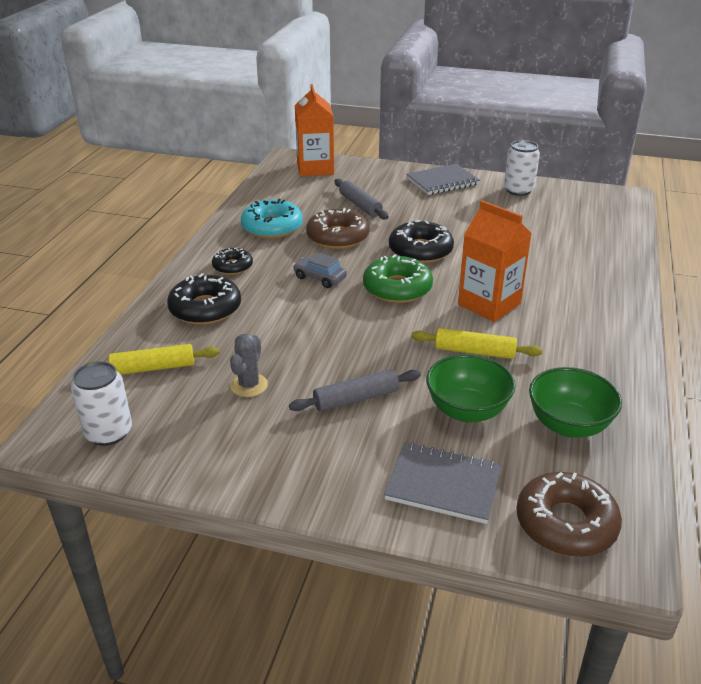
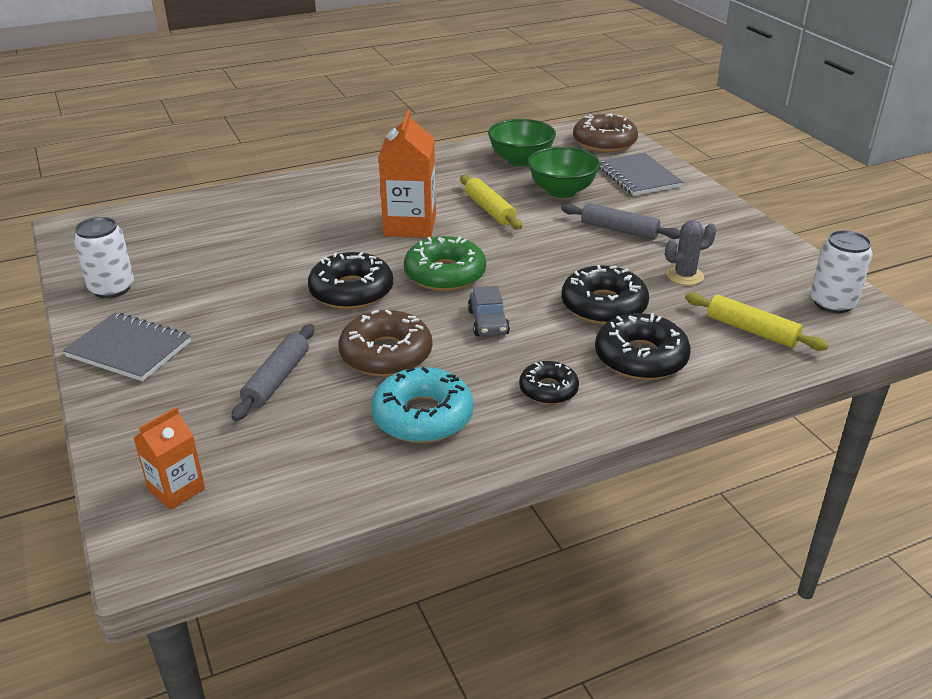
camera: 130 degrees left, 0 degrees up
orange carton [295,84,334,176] -> orange carton [133,407,205,510], size x0.57
none -> black donut [561,265,649,325]

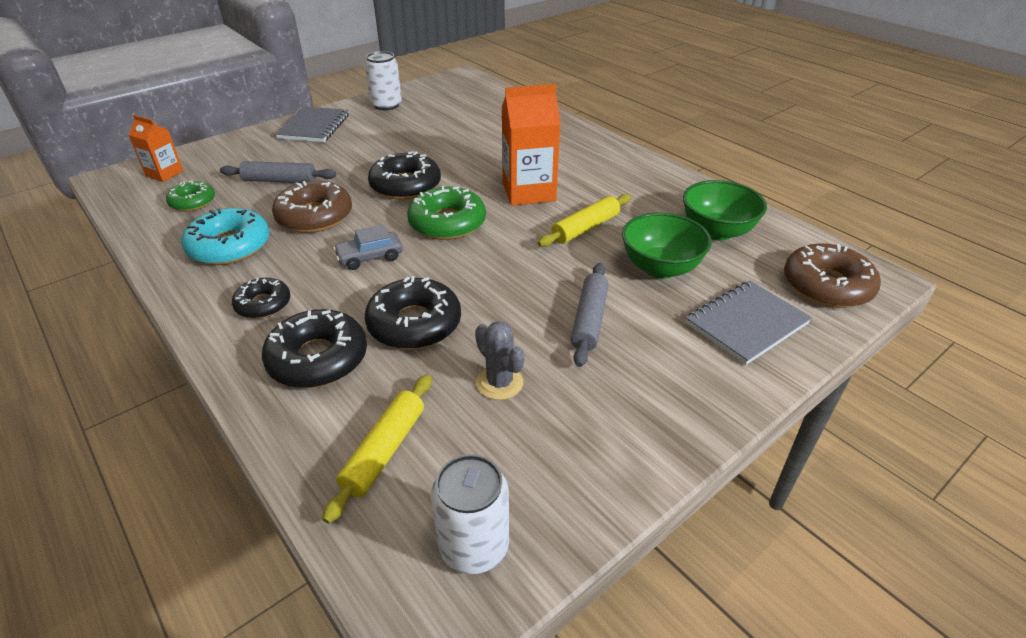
camera: 75 degrees right, 5 degrees up
none -> green donut [166,180,215,211]

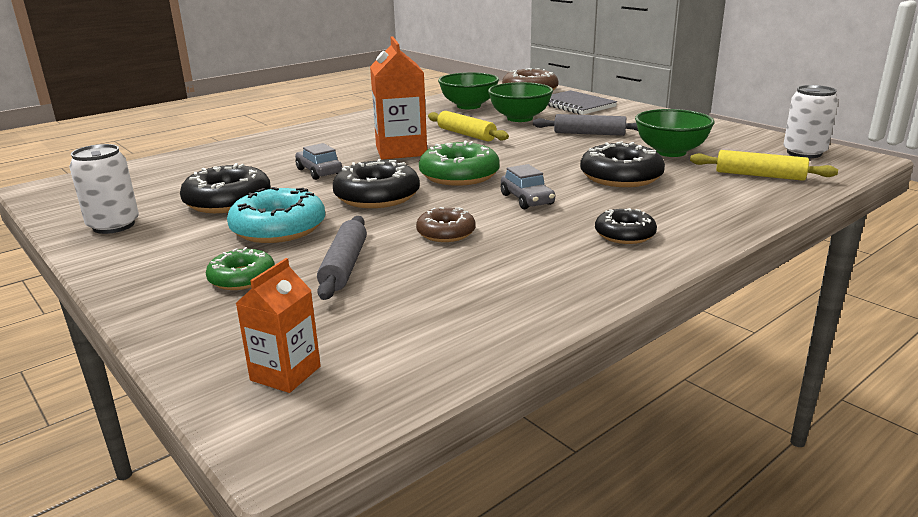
camera: 90 degrees left, 15 degrees down
green donut [166,180,215,211] -> green donut moved to [206,247,275,290]
turquoise donut [181,208,270,265] -> turquoise donut moved to [227,187,325,243]
black donut [262,309,367,388] -> black donut moved to [180,163,271,213]
brown donut [272,181,352,233] -> brown donut [416,207,476,242], size x0.61
grey notebook [276,107,349,142] -> none
grey cactus [475,321,525,400] -> green bowl [635,109,715,157]
none -> grey car [295,143,342,180]

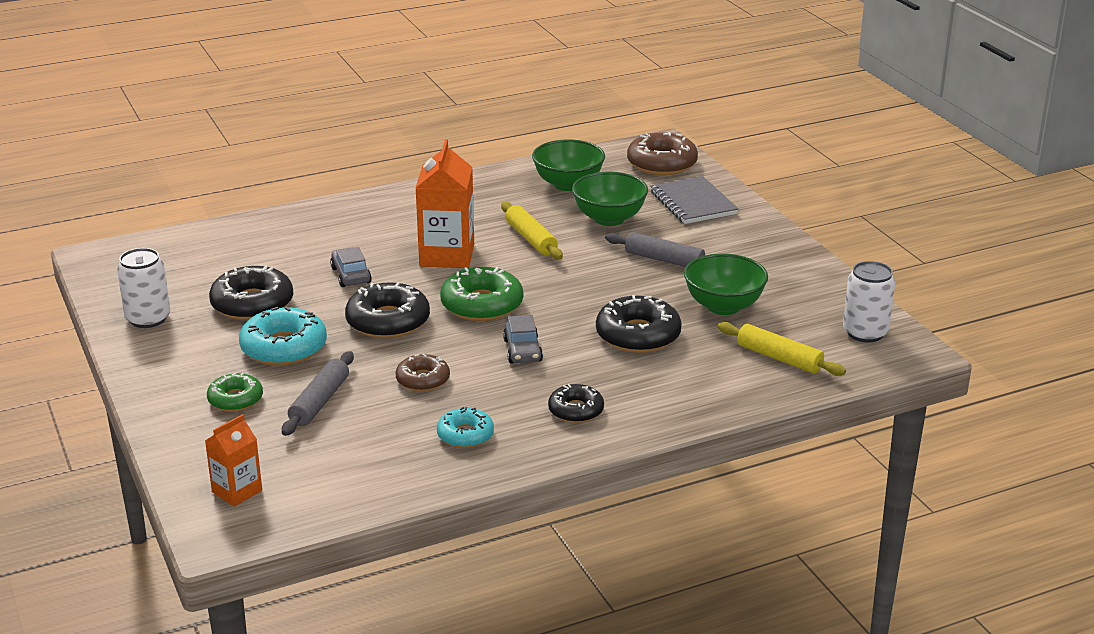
camera: 15 degrees right, 5 degrees up
none -> turquoise donut [437,407,494,448]

